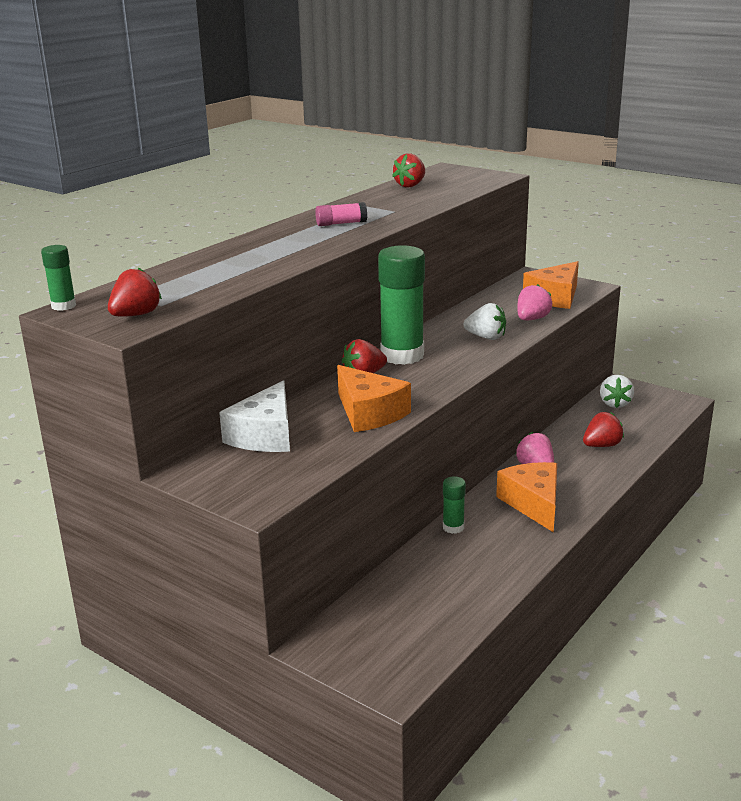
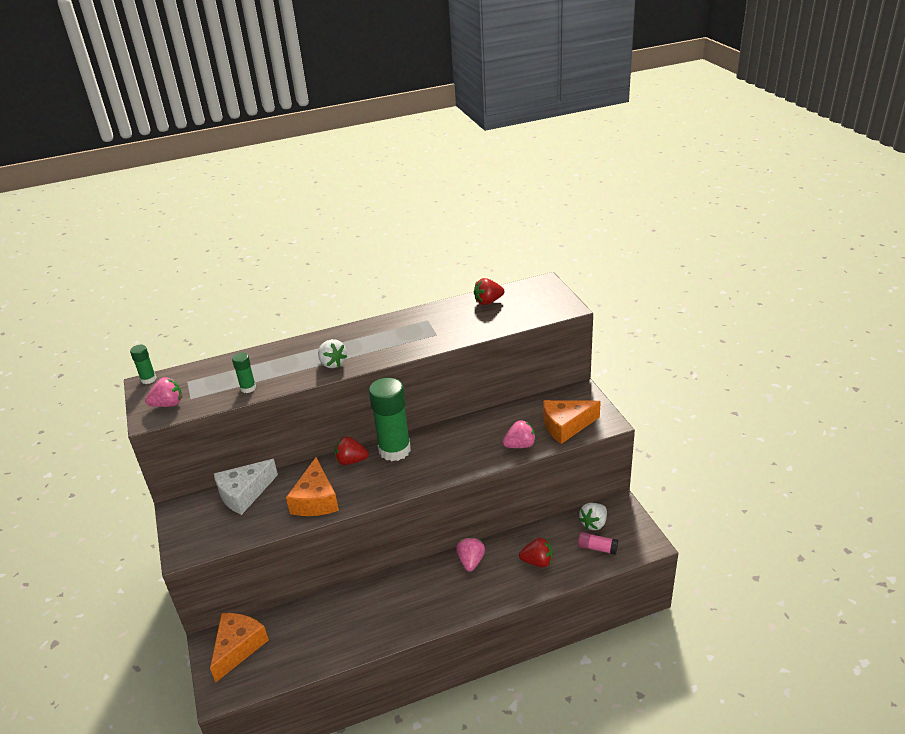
camera: 35 degrees right, 10 degrees up
red strawberry [108,268,162,317] -> pink strawberry [145,377,182,407]
pink glue stick [315,202,367,226] -> pink glue stick moved to [578,532,618,555]
green glue stick [443,476,466,534] -> green glue stick moved to [232,353,256,393]
white strawberry [464,303,506,340] -> white strawberry moved to [318,339,347,368]
orange cheese [496,462,557,533] -> orange cheese moved to [210,613,269,682]

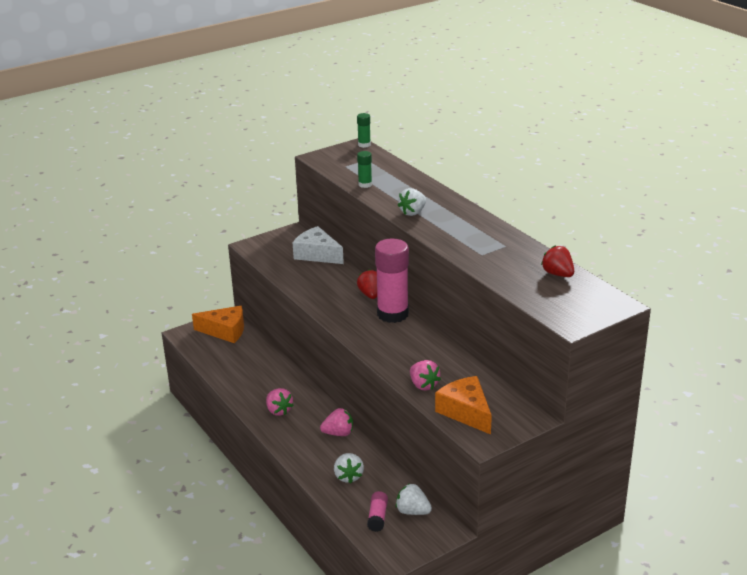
camera: 75 degrees right, 5 degrees down
pink strawberry [145,377,182,407] -> pink strawberry moved to [266,388,294,416]
orange cheese [286,457,339,516] -> none
green glue stick [369,377,411,461] -> pink glue stick [375,238,409,323]
red strawberry [519,538,553,567] -> white strawberry [334,453,364,484]

